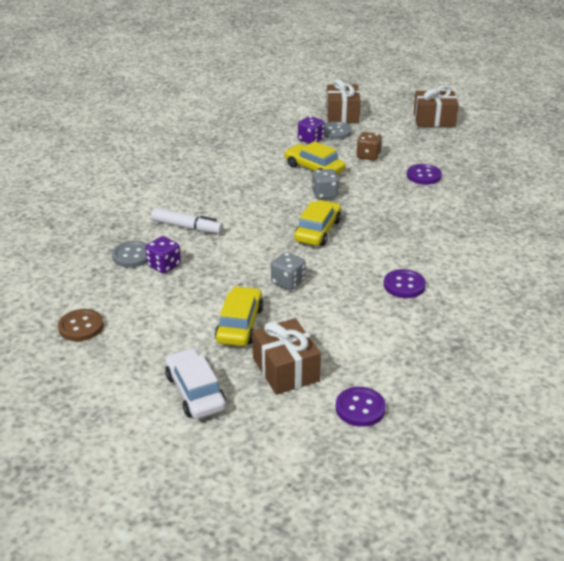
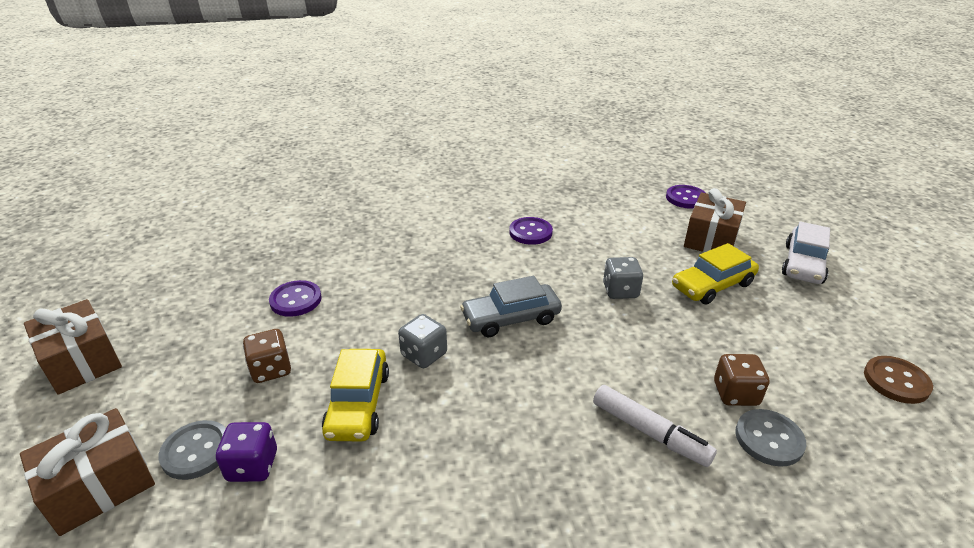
camera: 130 degrees left, 0 degrees up
purple dice [145,236,181,274] -> brown dice [714,354,769,406]
white marker [151,208,223,234] -> white marker turned 150 degrees clockwise [593,385,717,467]
yellow car [294,200,341,246] -> grey car [460,276,562,337]

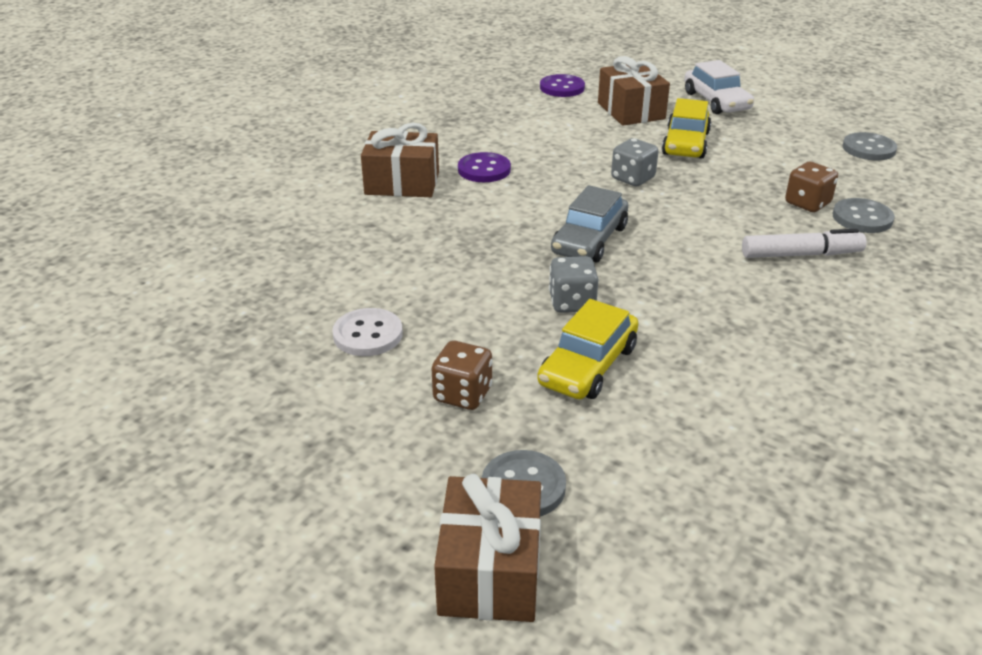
camera: 45 degrees left, 0 degrees up
brown gift [24,299,122,395] -> brown gift moved to [361,123,439,197]
purple dice [216,422,277,482] -> none
purple button [269,280,322,317] -> white button [332,308,403,356]
yellow car [322,349,389,442] -> yellow car turned 75 degrees clockwise [537,299,638,399]
brown button [864,356,933,404] -> grey button [842,132,897,160]

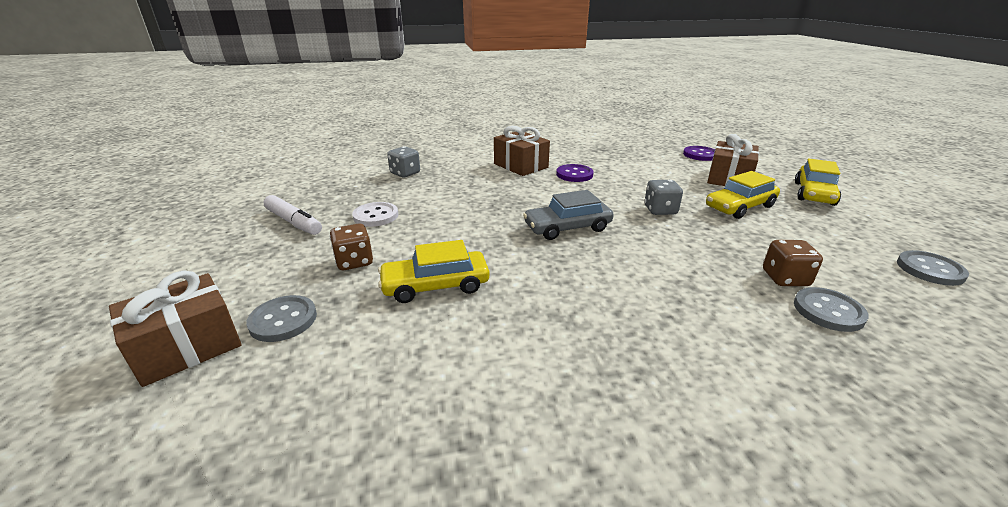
camera: 45 degrees right, 5 degrees down
grey dice [549,256,599,313] -> grey dice moved to [387,146,420,177]
white car [684,60,754,114] -> yellow car [795,159,841,206]
white marker [742,229,866,258] -> white marker moved to [264,195,322,235]

